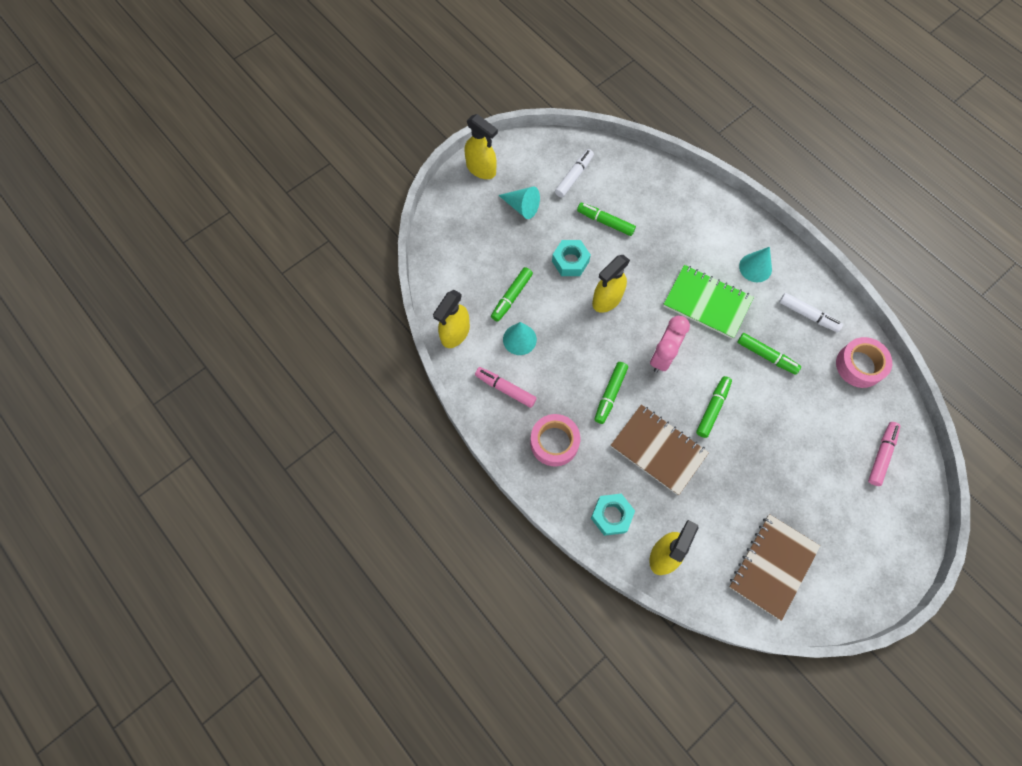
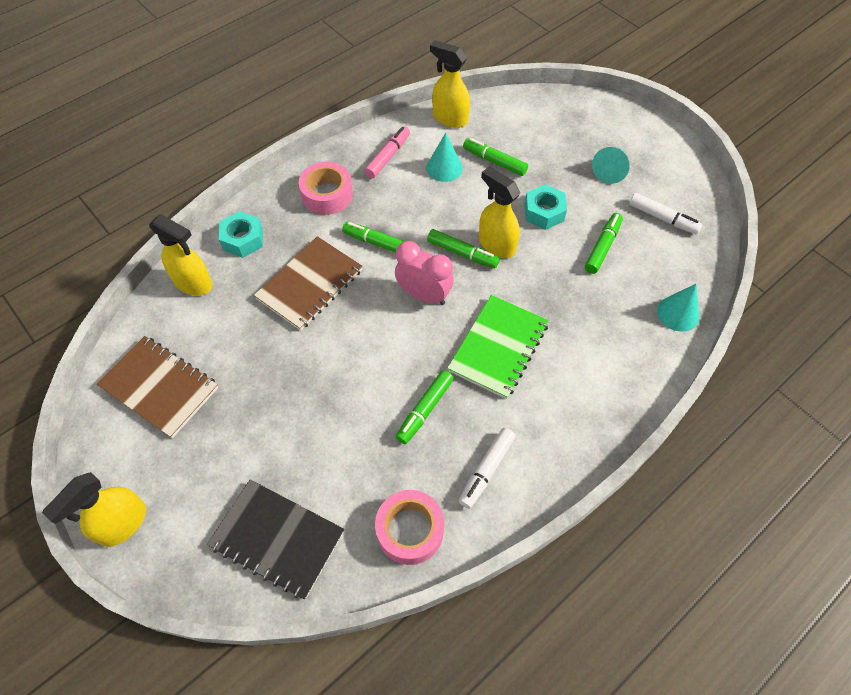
camera: 90 degrees right, 10 degrees down
yellow spray bottle [464,114,498,179] -> yellow spray bottle moved to [42,472,146,547]
green marker [696,376,732,438] -> green marker moved to [427,229,500,268]
turquoise cone [739,247,772,282] -> turquoise cone moved to [657,284,699,332]
pink marker [868,422,900,486] -> black notebook [207,479,344,599]

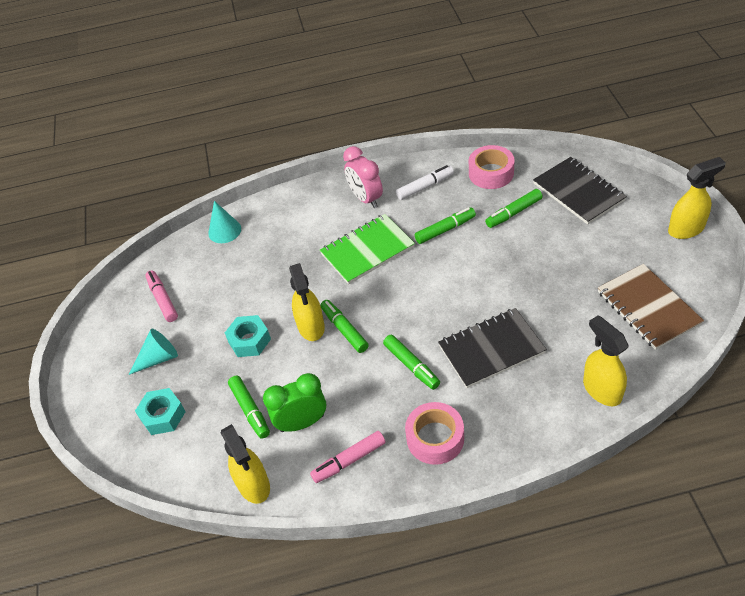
camera: 145 degrees left, 10 degrees down
turquoise nut [219,211,263,258] -> turquoise nut moved to [135,388,186,435]
brown notebook [254,236,363,331] -> black notebook [438,308,547,388]
pink clock [395,241,454,305] -> pink clock moved to [343,146,383,208]
turquoise cone [426,133,463,182] -> green clock [263,373,326,432]
green marker [585,213,623,274] -> green marker moved to [485,189,543,228]
white marker [629,193,702,235] -> pink marker [145,270,178,322]

